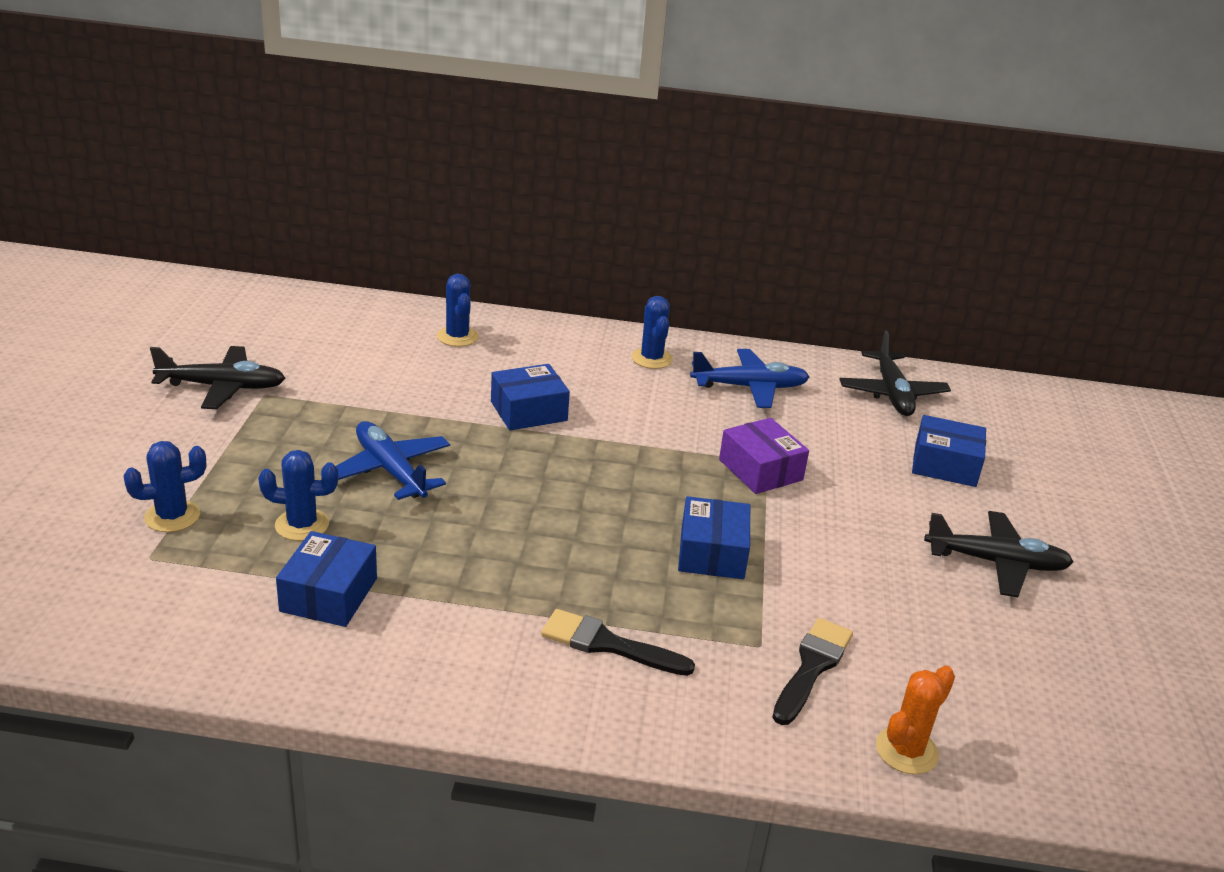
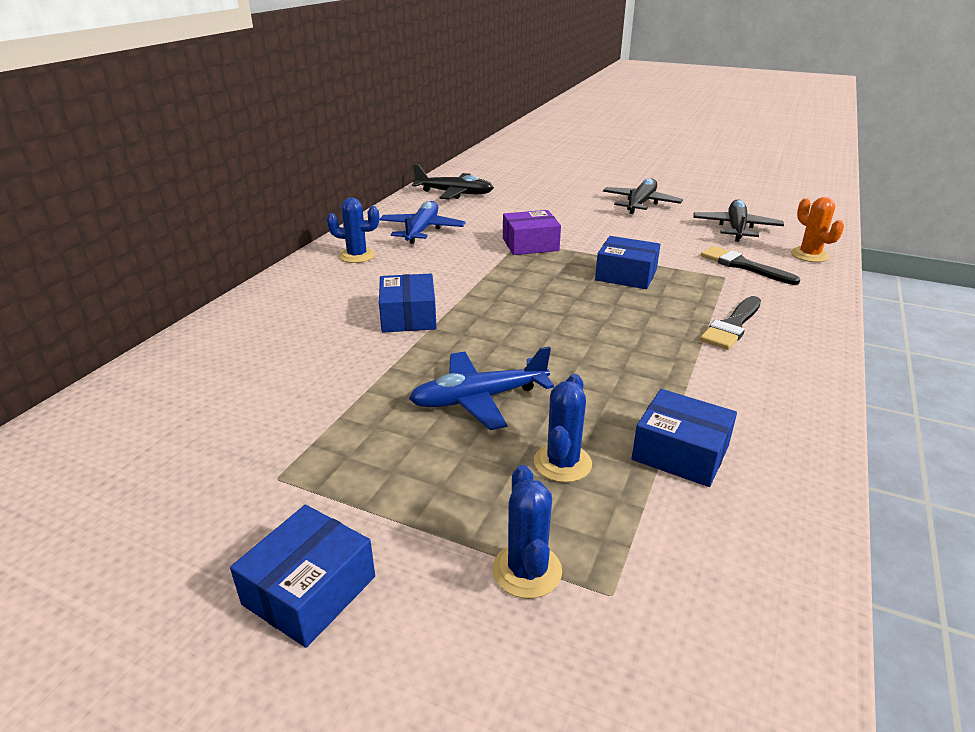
camera: 70 degrees left, 0 degrees up
black plane [150,346,285,409] -> black plane moved to [693,200,784,242]
blue cactus [437,274,478,347] -> none
blue box [912,415,986,487] -> blue box moved to [230,505,375,648]

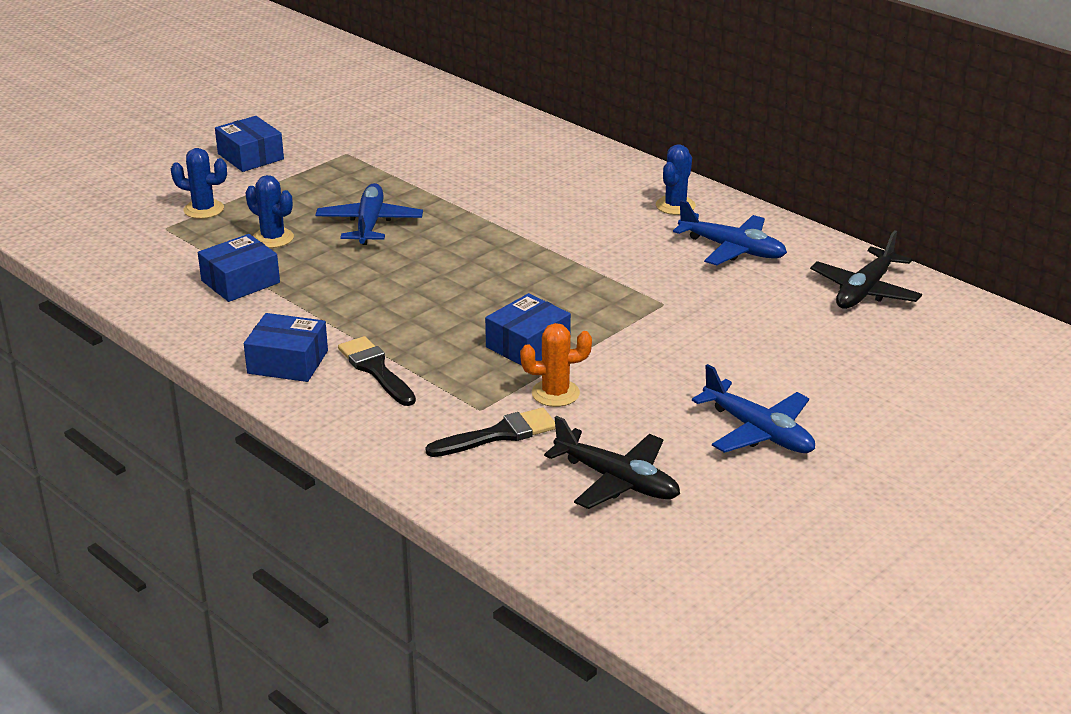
camera: 110 degrees right, 0 degrees up
blue box [379,274,437,333] -> blue box moved to [244,313,328,382]
purple box [503,210,561,255] -> none
black plane [603,178,683,214] -> blue plane [692,364,815,453]
orange cactus [791,197,844,262] -> orange cactus moved to [520,323,592,407]

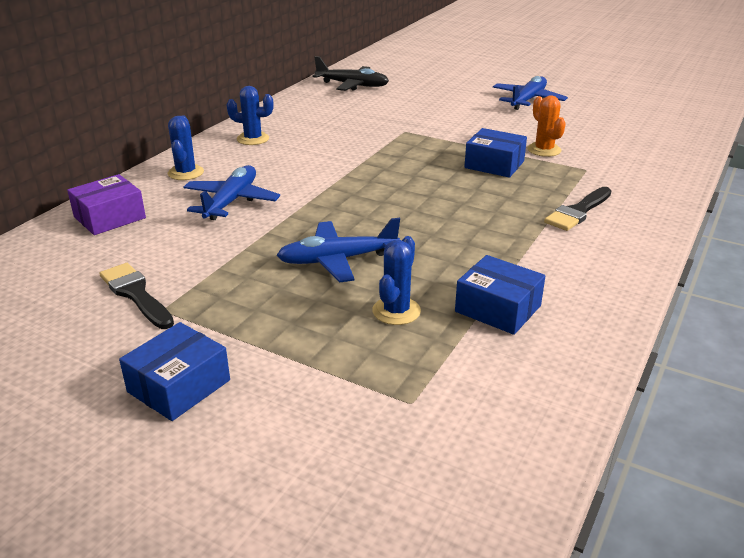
camera: 105 degrees left, 0 degrees up
blue cactus [171,148,227,219] -> blue cactus moved to [168,115,204,180]
blue box [244,313,328,382] -> none
black brush [426,408,556,457] -> black brush moved to [99,263,174,329]
black plane [544,416,680,509] -> none
blue plane [673,200,787,265] -> blue plane moved to [183,165,280,220]
none -> purple box [67,174,146,235]

